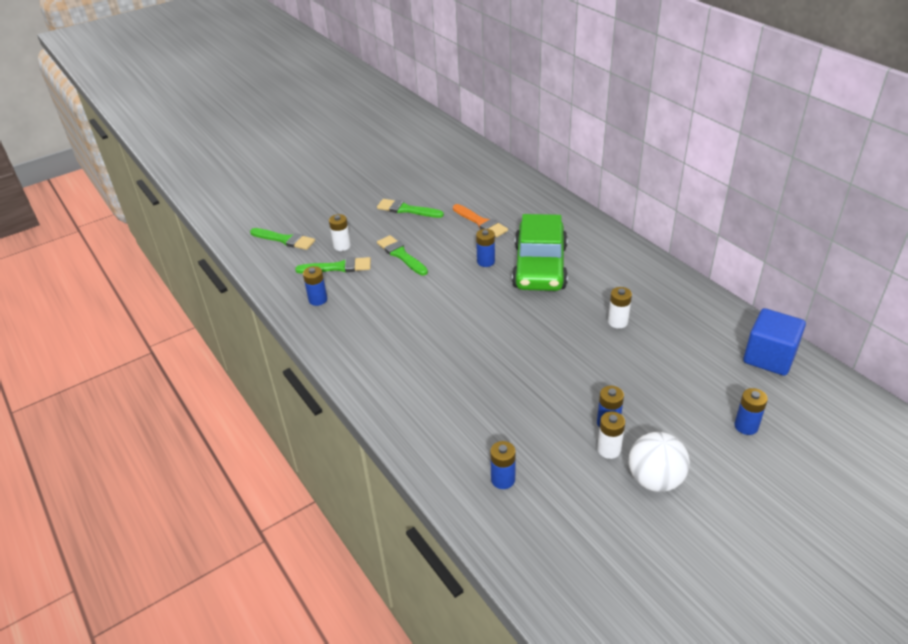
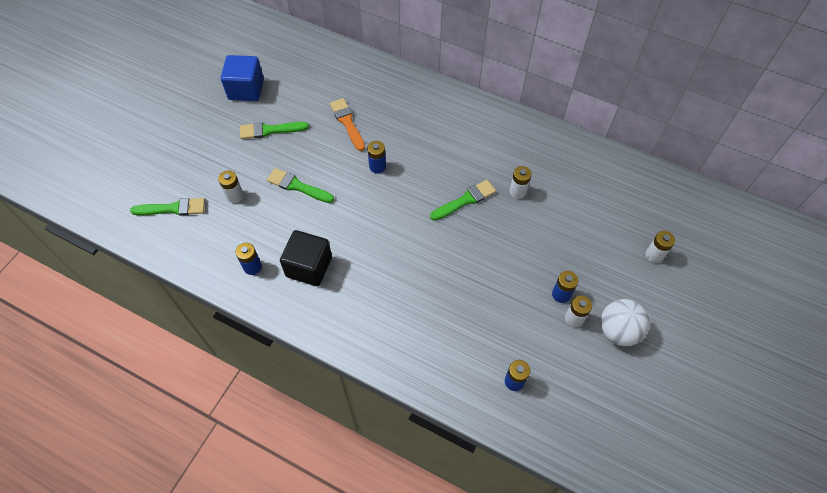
camera: 30 degrees left, 20 degrees up
green brush [295,257,371,273] -> green brush moved to [430,180,496,221]
orange brush [453,204,508,237] -> orange brush turned 135 degrees counterclockwise [330,98,365,151]
green car [512,214,568,291] -> none
blue battery [734,388,768,435] -> white battery [646,231,675,263]
blue cube [743,308,806,376] -> blue cube moved to [221,55,264,101]
none -> black cube [280,230,332,286]

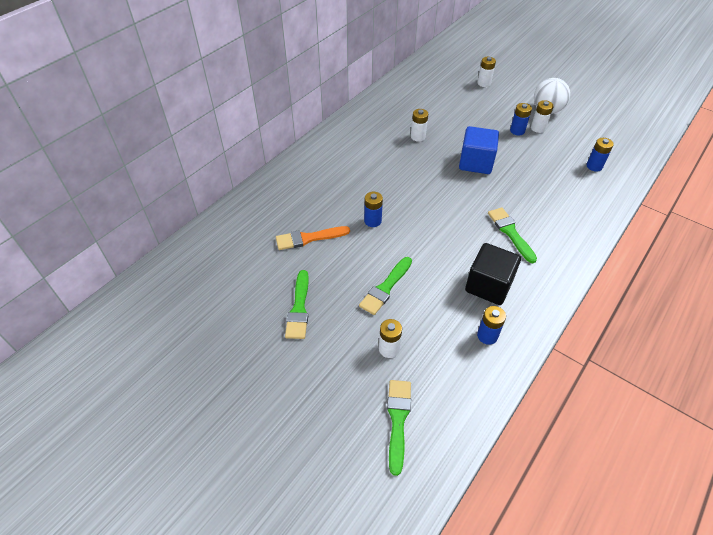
camera: 80 degrees left, 10 degrees down
blue cube [221,55,264,101] -> blue cube moved to [459,126,499,174]
green brush [430,180,496,221] -> green brush moved to [488,207,537,263]

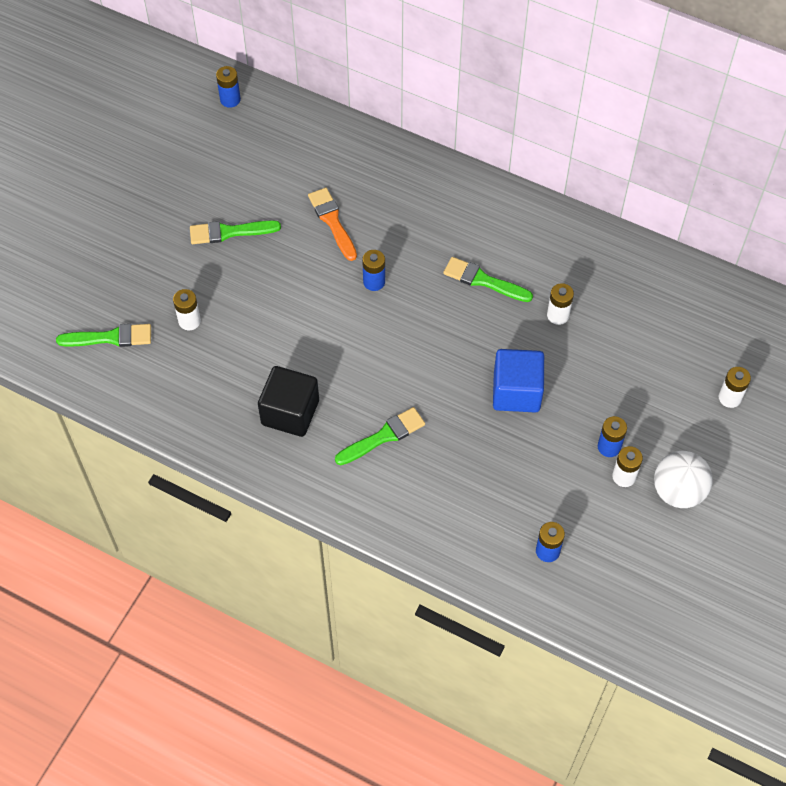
camera: 80 degrees right, 10 degrees up
green brush [359,257,412,315] -> green brush moved to [443,257,533,302]
blue battery [477,306,506,345] -> blue battery moved to [216,66,241,108]

